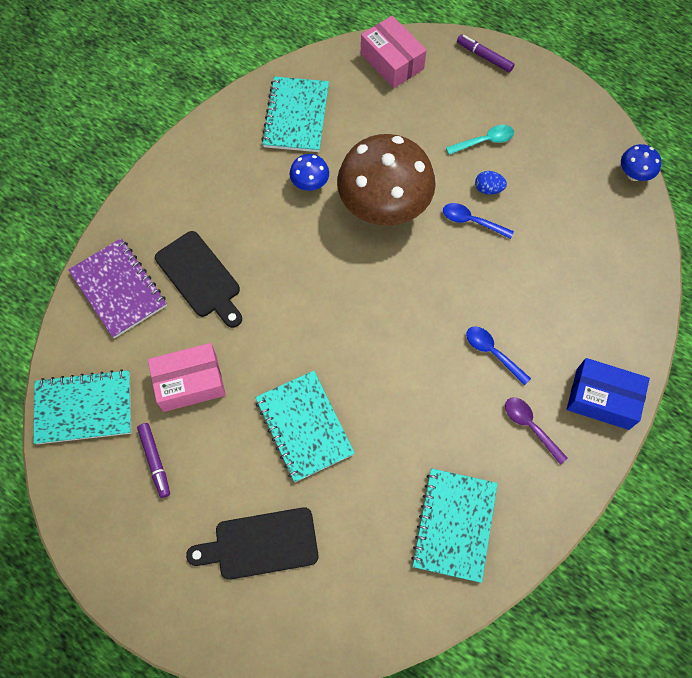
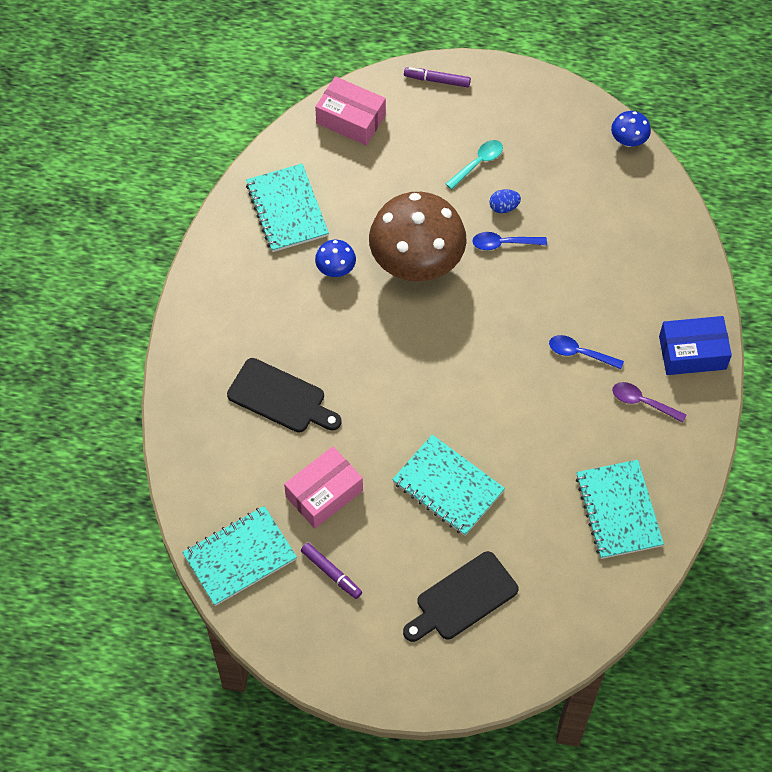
camera: 25 degrees left, 5 degrees down
purple notebook [68,238,167,338] -> none

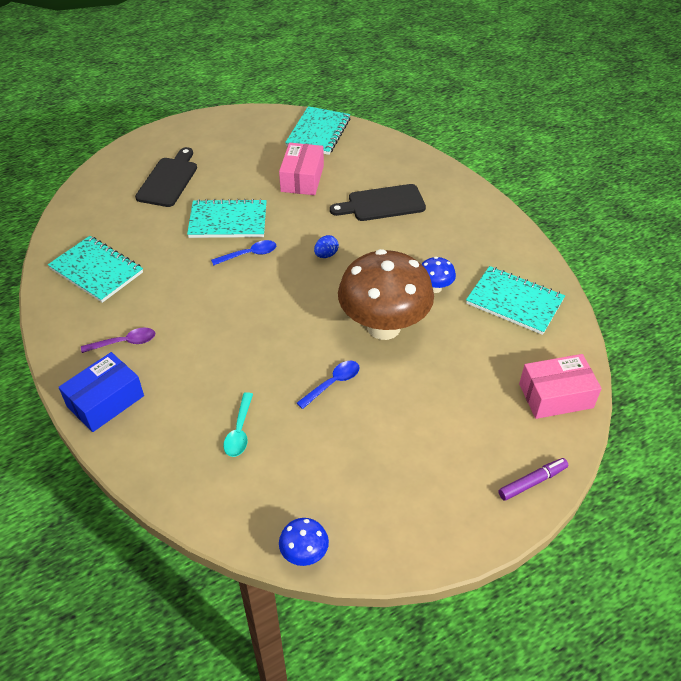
camera: 140 degrees right, 15 degrees down
purple marker [301,543,362,599] -> none
turquoise spoon [446,140,503,189] -> turquoise spoon moved to [223,392,253,457]
blue egg [489,189,521,213] -> blue egg moved to [314,235,339,258]
blue spoon [549,335,624,369] -> blue spoon moved to [211,240,276,266]

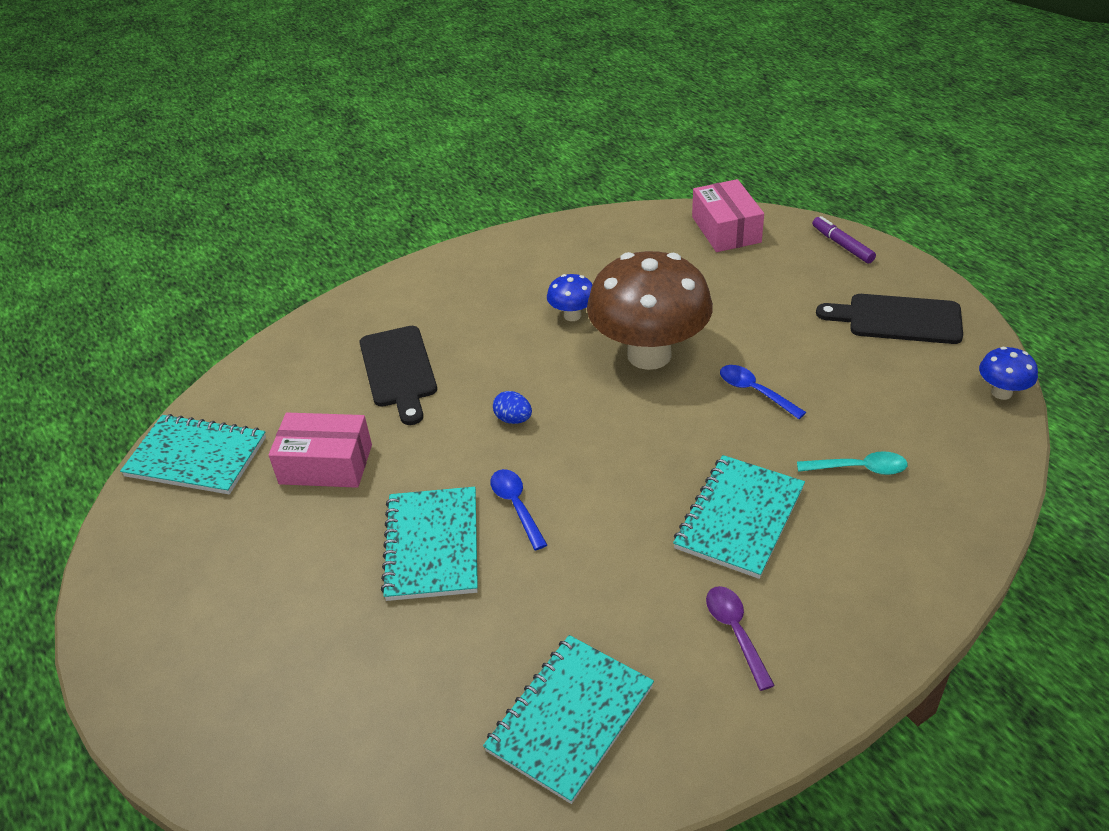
camera: 90 degrees left, 5 degrees down
blue box [58,352,144,432] -> none
black cutting board [135,147,197,207] -> black cutting board moved to [816,294,963,344]
turquoise notebook [466,266,565,335] -> turquoise notebook moved to [673,455,805,579]

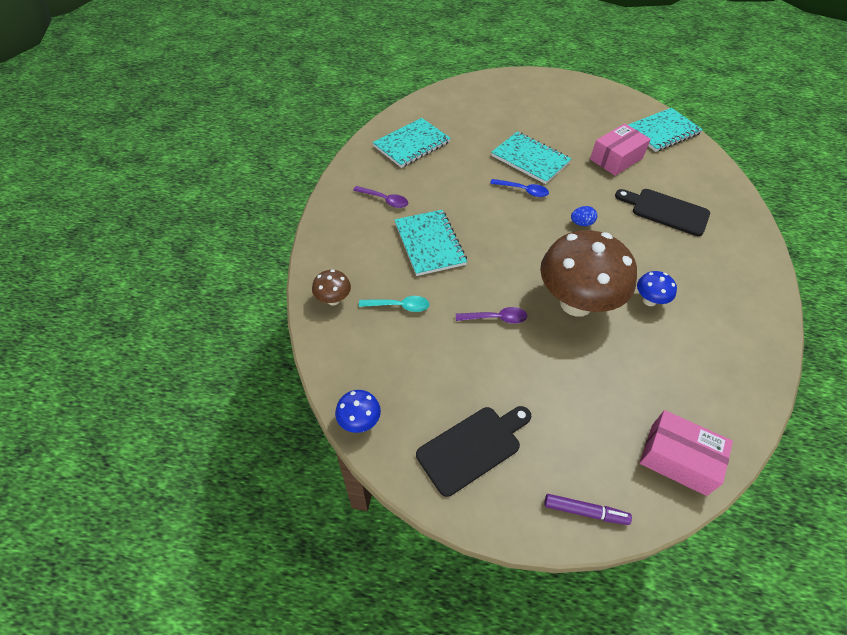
camera: 130 degrees right, 10 degrees up
turquoise notebook [483,635,654,804] -> turquoise notebook turned 60 degrees clockwise [373,118,451,168]
blue spoon [720,365,806,419] -> purple spoon [456,307,527,324]
turquoise spoon [797,451,908,475] -> turquoise spoon turned 135 degrees counterclockwise [359,296,429,312]
none -> brown mushroom [312,270,351,306]

